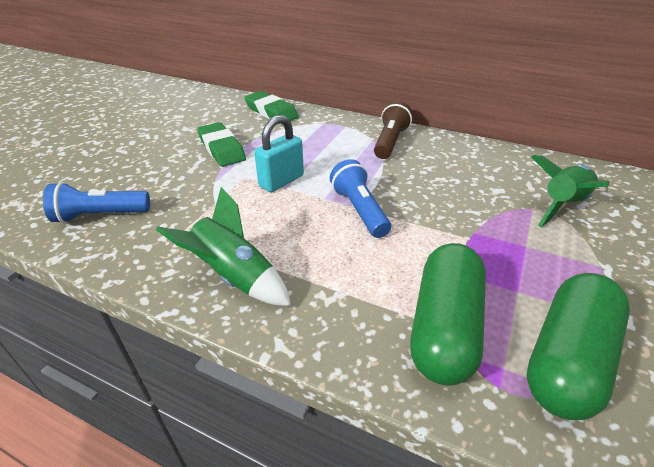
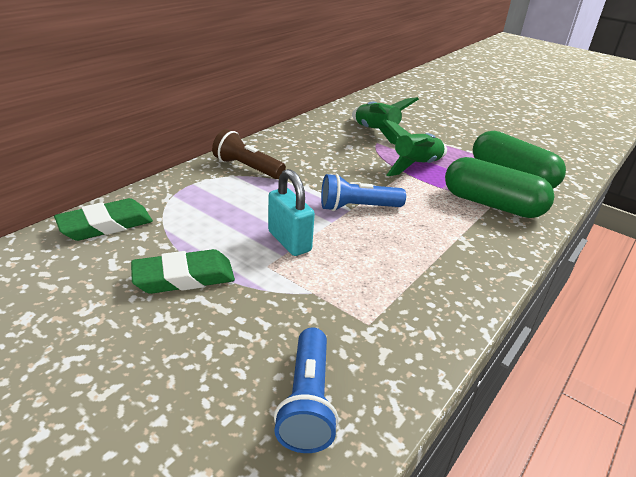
camera: 80 degrees left, 5 degrees down
green rocket [156,187,291,306] -> green rocket moved to [383,119,447,176]

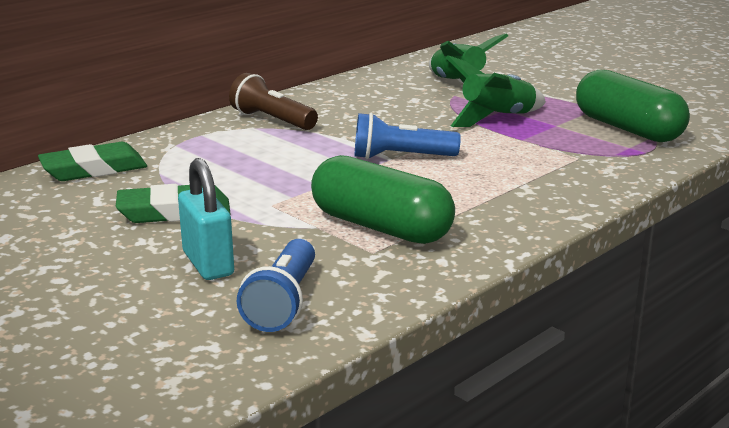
camera: 10 degrees right, 10 degrees down
turquoise padlock [268,169,315,256] -> turquoise padlock moved to [178,158,234,280]
green capsule [445,157,554,218] -> green capsule moved to [311,155,455,244]

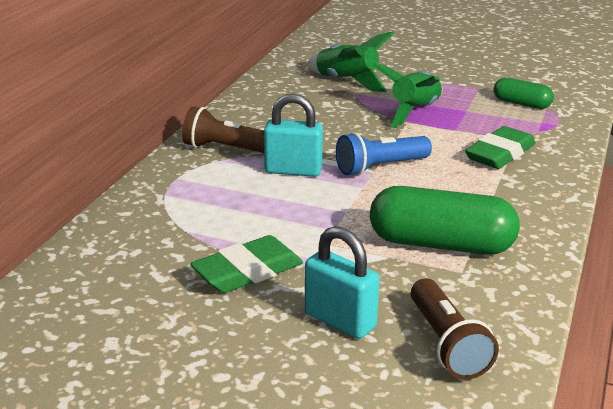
camera: 25 degrees left, 5 degrees up
green eraser [38,142,147,181] -> green eraser moved to [465,126,536,169]
blue flashlight [237,239,315,332] -> brown flashlight [411,278,499,380]
green capsule [576,70,690,142] -> green capsule [494,77,554,109], size x0.55
none -> turquoise padlock [264,94,323,177]

